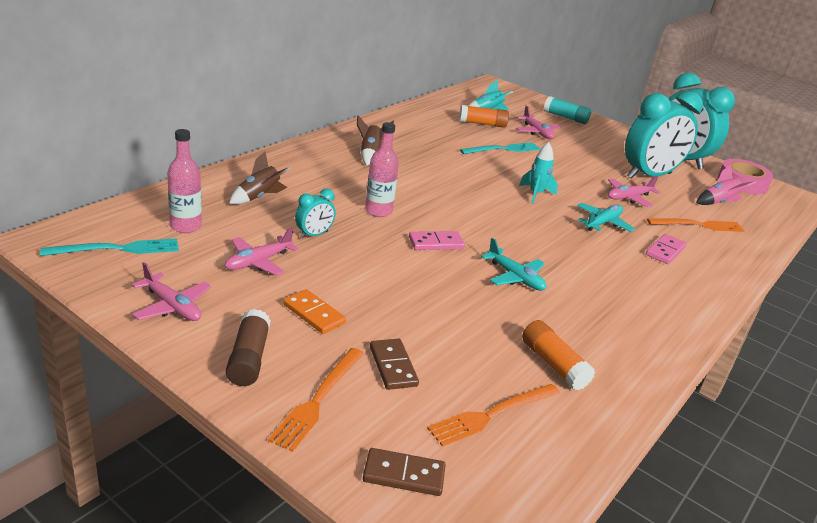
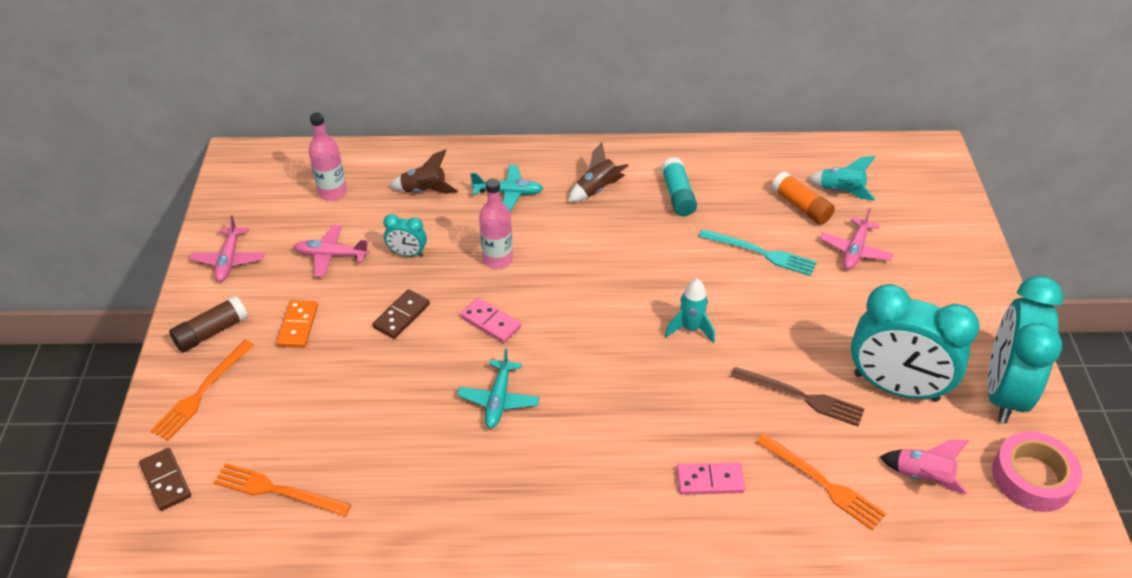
camera: 55 degrees right, 15 degrees up
turquoise fork [40,238,179,256] -> none
orange fork [268,348,364,452] -> orange fork turned 45 degrees counterclockwise [150,340,254,441]
brown domino [370,339,419,390] -> brown domino moved to [372,289,430,339]
orange glue stick [522,320,595,390] -> none
turquoise glue stick [544,96,591,124] -> turquoise glue stick moved to [661,157,697,216]
turquoise plane [577,203,635,232] -> turquoise plane moved to [470,165,543,212]
pink plane [608,176,661,207] -> brown fork [731,367,864,426]

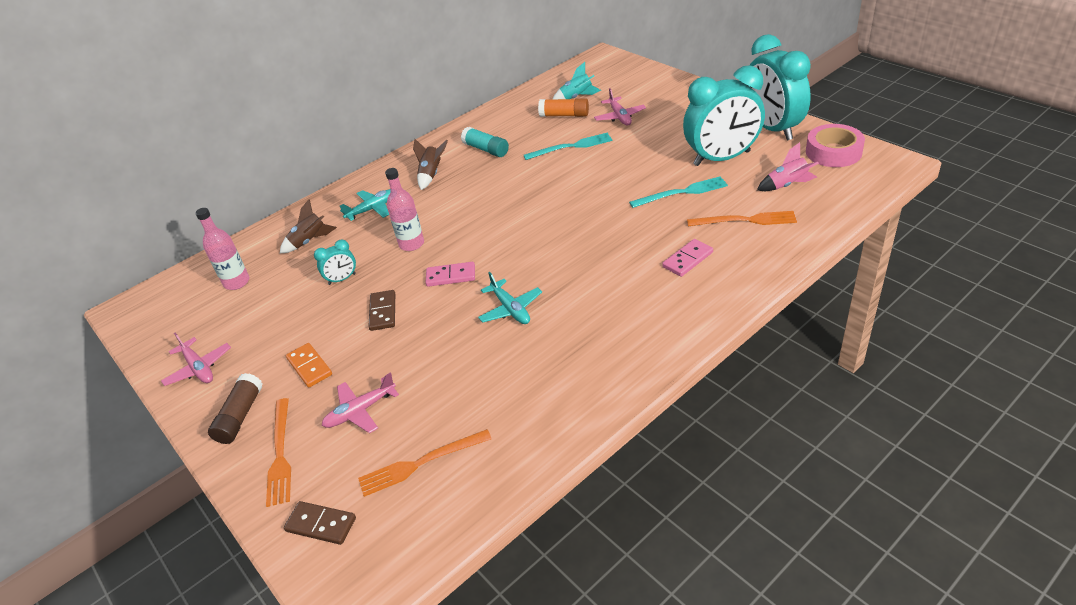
camera: 35 degrees left, 5 degrees down
pink plane [294,225,369,277] -> pink plane moved to [322,373,399,433]
turquoise rocket [665,279,715,343] -> none
brown fork [731,367,864,426] -> turquoise fork [629,176,728,208]

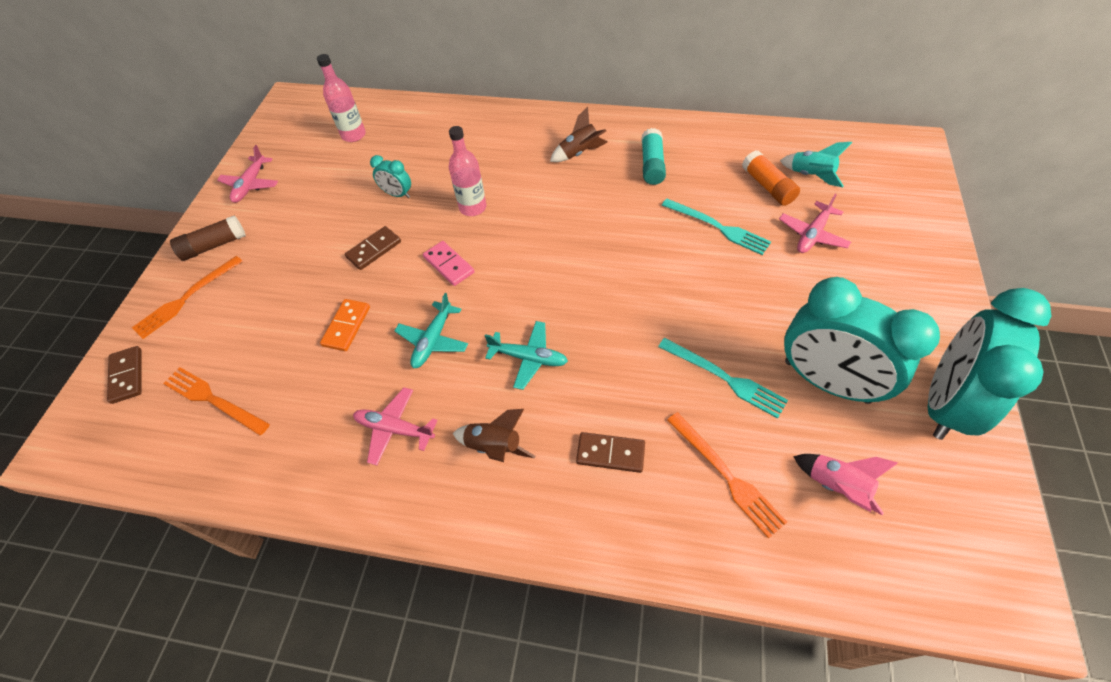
camera: 50 degrees right, 15 degrees up
brown rocket [280,199,337,253] -> brown rocket moved to [453,409,535,462]
orange domino [286,343,332,388] -> orange domino moved to [320,299,370,351]
pink plane [322,373,399,433] -> pink plane moved to [353,387,438,465]
turquoise plane [340,189,391,221] -> turquoise plane moved to [485,321,568,390]
pink domino [662,239,713,277] -> brown domino [576,432,645,473]
pink tape [806,124,865,167] -> none

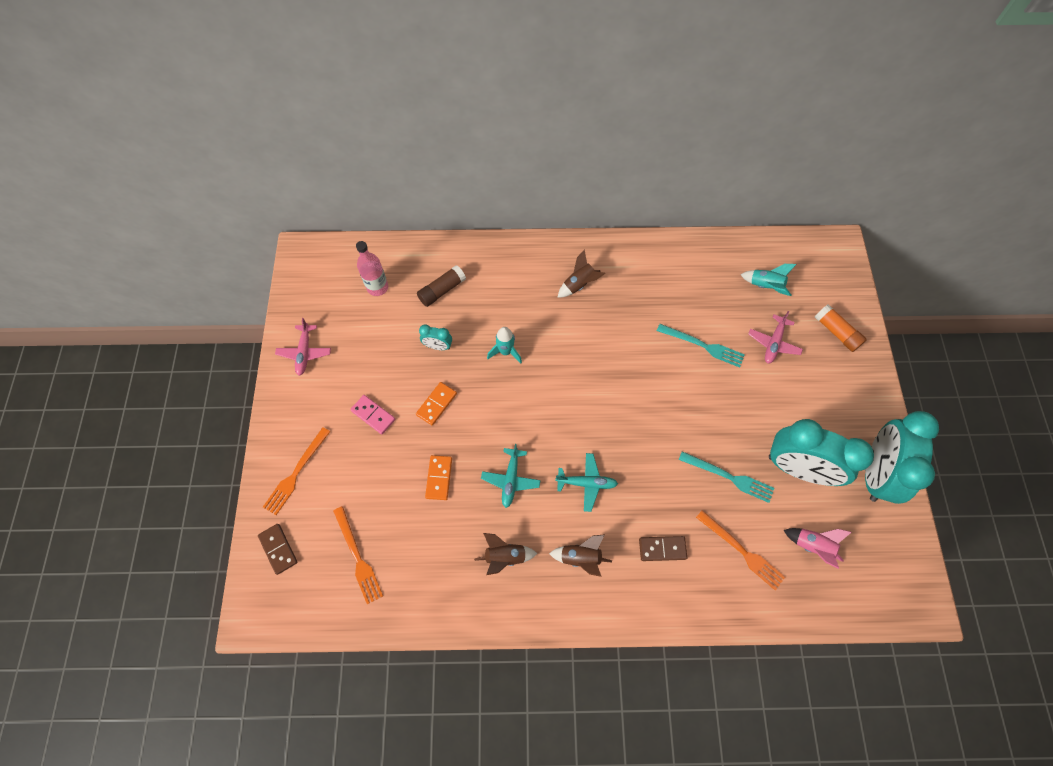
camera: 15 degrees left, 10 degrees up
orange fork [163,367,270,435] -> orange fork turned 135 degrees counterclockwise [333,506,383,604]
brown glue stick [170,215,246,261] -> brown glue stick moved to [417,265,466,307]
brown domino [345,226,401,270] -> orange domino [416,382,457,426]
pink plane [353,387,438,465] -> brown rocket [474,533,537,575]
pink domino [423,241,474,286] -> pink domino moved to [350,395,395,434]
pink bottle [449,126,486,216] -> turquoise rocket [487,327,522,363]
turquoise glue stick [641,128,666,185] -> none
orange glue stick [742,150,800,206] -> orange glue stick moved to [815,304,867,352]

